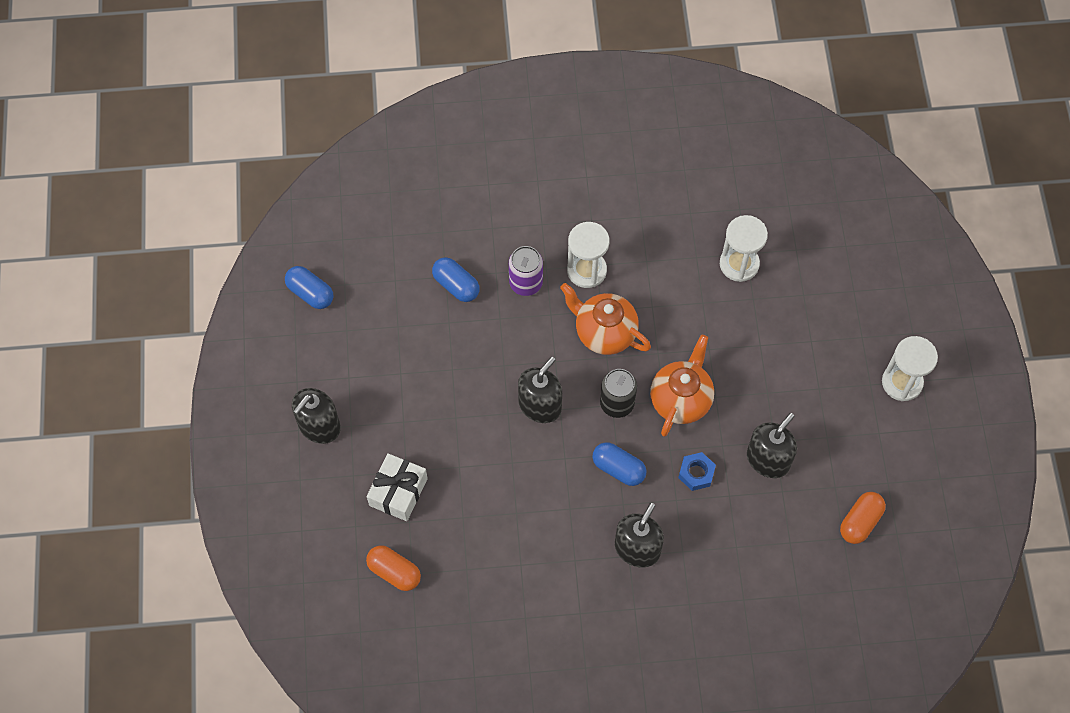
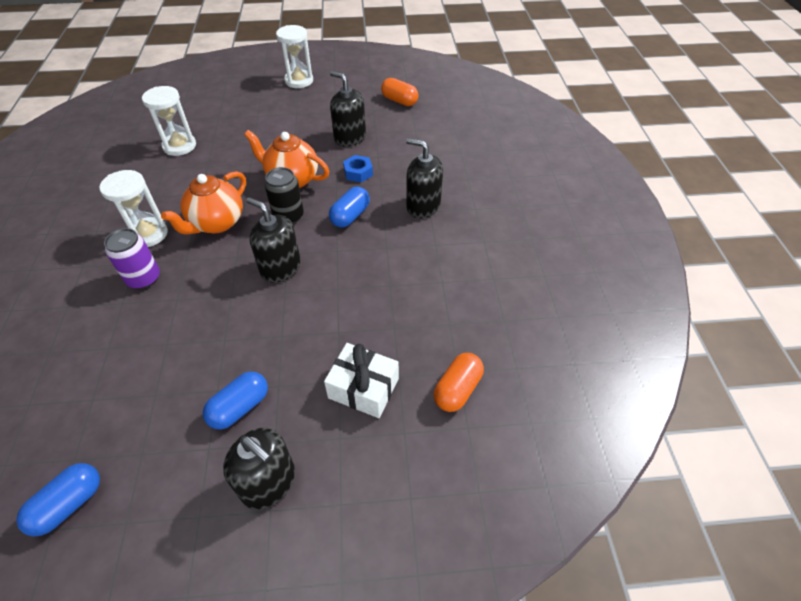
camera: 90 degrees left, 15 degrees down
blue capsule [432,257,480,302] -> blue capsule moved to [203,371,268,430]

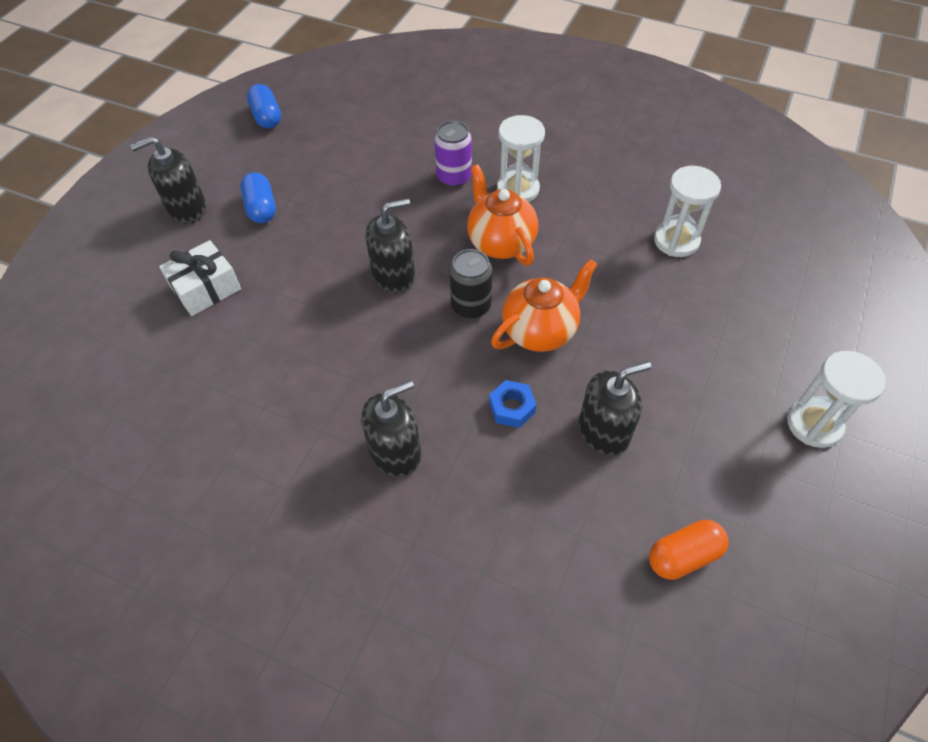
camera: 120 degrees right, 5 degrees up
blue capsule [329,187,370,227] -> none
orange capsule [433,353,484,412] -> none

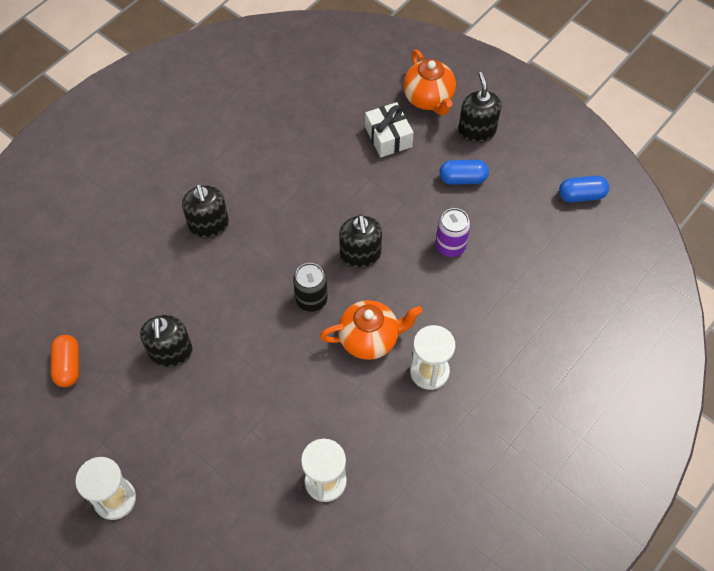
camera: 105 degrees right, 5 degrees up
purple can [434,121,472,187] -> purple can moved to [435,208,471,257]
blue nut [489,380,537,428] -> none
orange teapot [491,259,598,352] -> orange teapot moved to [403,49,456,115]

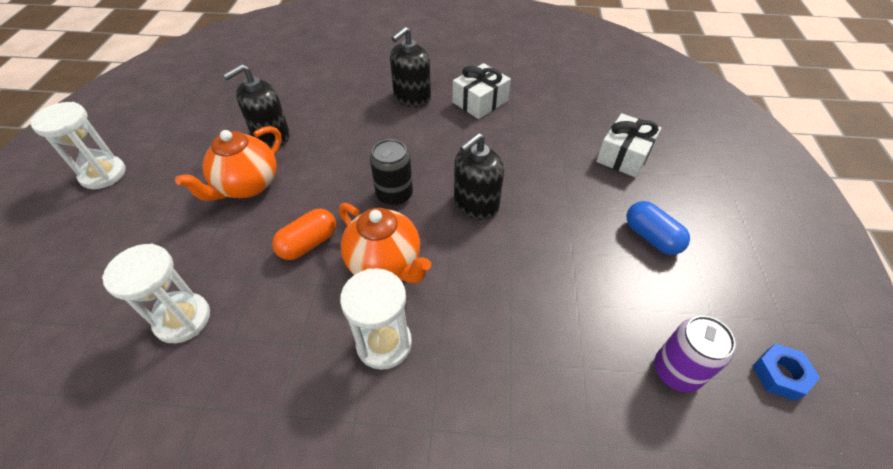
camera: 55 degrees right, 10 degrees down
orange capsule [51,335,79,387] -> orange capsule moved to [272,208,336,260]
orange teapot [403,49,456,115] -> orange teapot moved to [175,126,282,201]
purple can [435,208,471,257] -> purple can moved to [654,316,736,392]
black soap dispenser [458,72,502,143] -> none
blue capsule [559,176,609,202] -> blue nut [753,343,820,401]
none -> white gift [453,63,511,119]

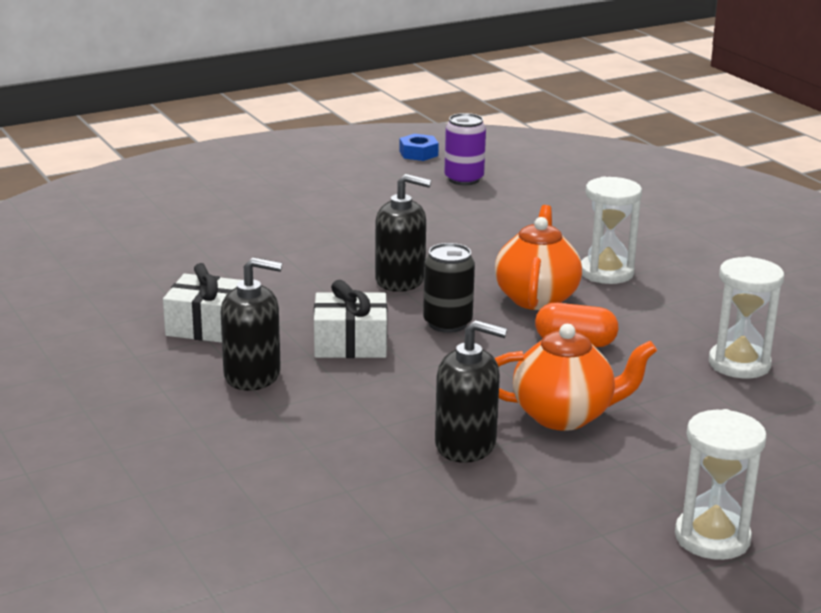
camera: 125 degrees left, 25 degrees down
white gift [596,113,661,177] -> white gift moved to [314,280,387,358]
blue capsule [627,201,690,255] -> none

